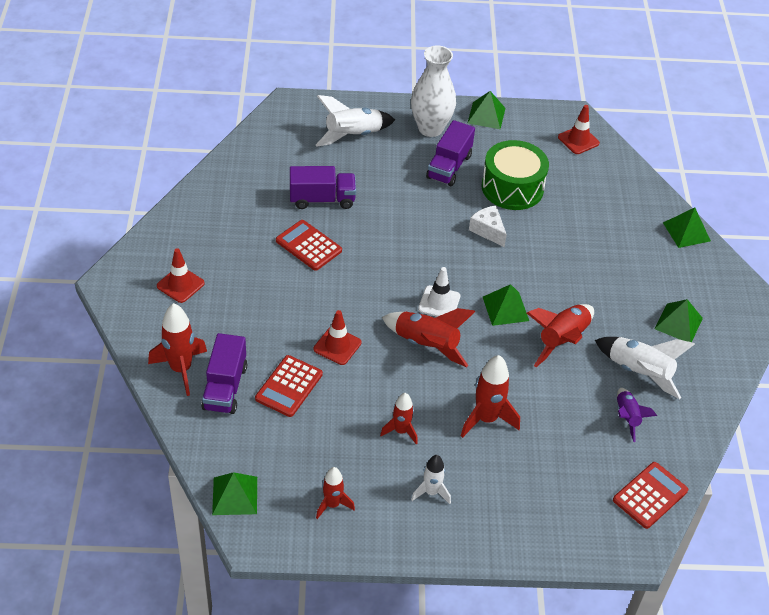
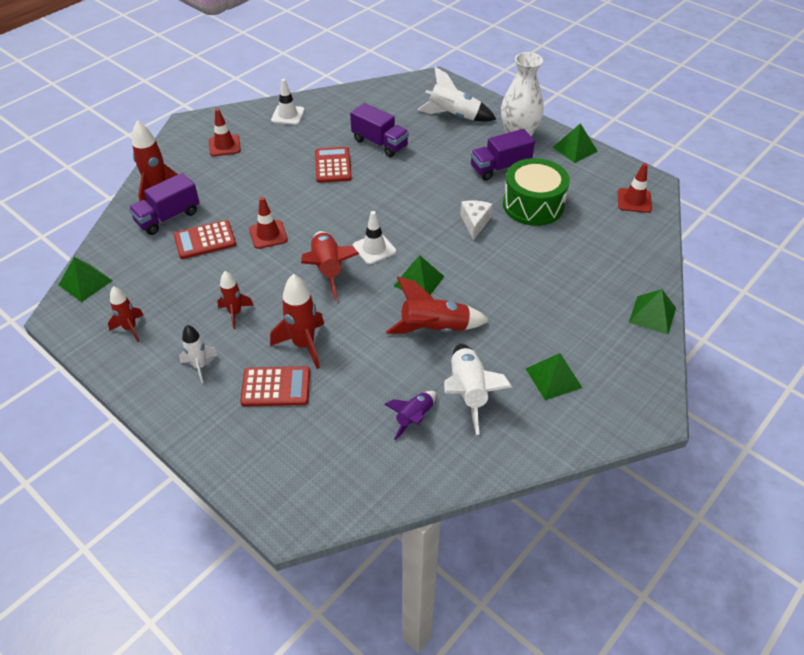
camera: 45 degrees right, 0 degrees up
red calculator [613,462,688,529] -> red calculator moved to [240,366,310,407]
none -> white traffic cone [271,79,305,125]

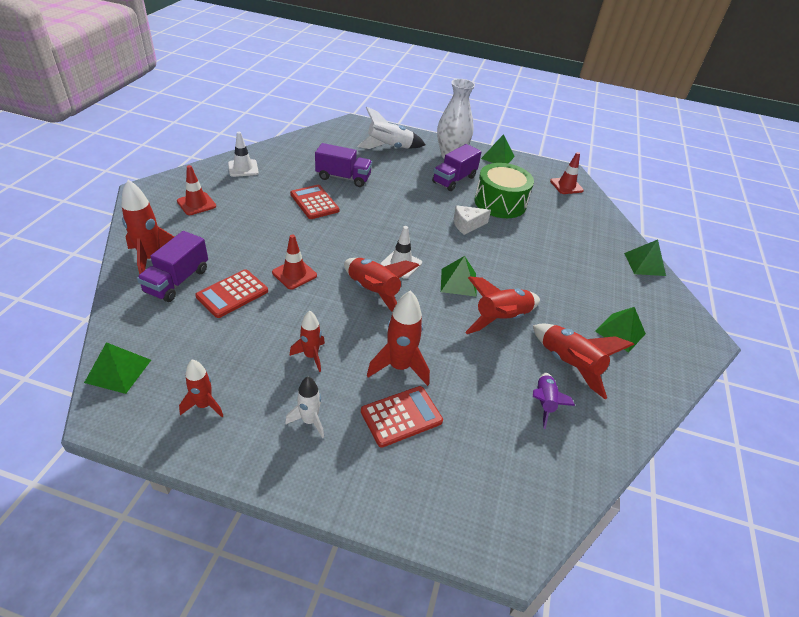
camera: 30 degrees left, 5 degrees down
white rocket [444,344,512,435] -> red rocket [533,324,634,399]
white cheese [460,200,493,240] -> white cheese turned 90 degrees counterclockwise [454,205,491,235]

